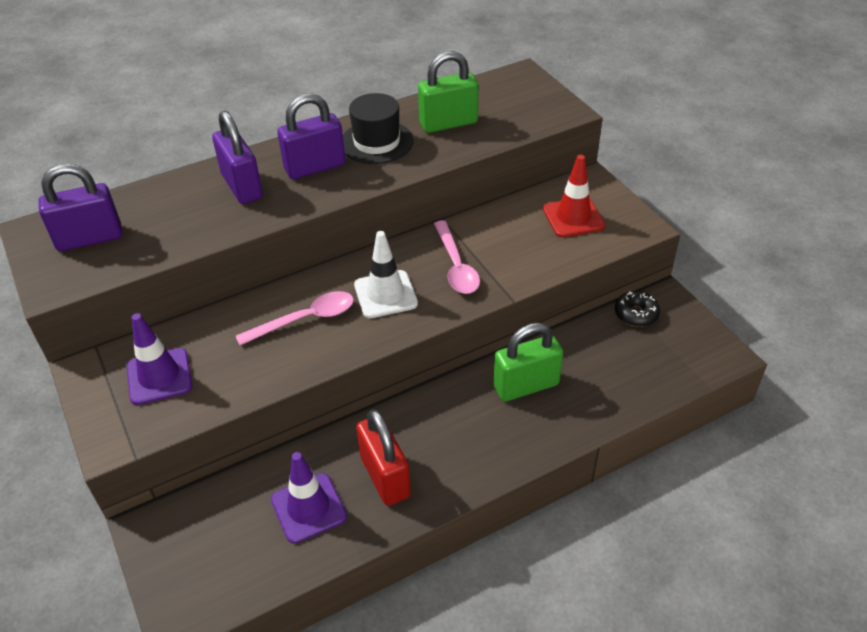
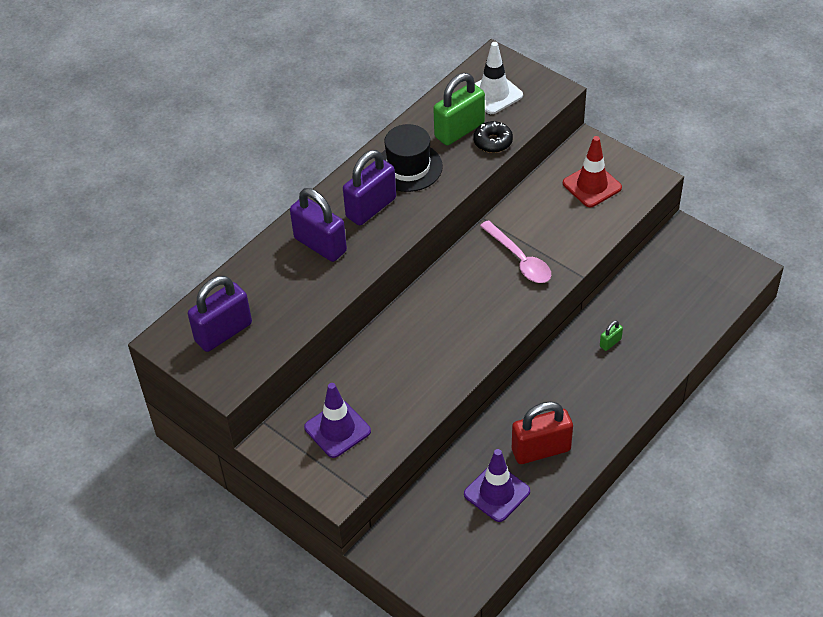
camera: 20 degrees left, 5 degrees up
pink spoon [236,291,354,346] -> none
white traffic cone [354,231,418,318] -> white traffic cone moved to [475,42,523,114]
red padlock [356,409,411,506] -> red padlock turned 60 degrees counterclockwise [512,402,573,464]
green padlock [494,323,563,401] -> green padlock [600,320,623,351], size x0.44
black donut [615,291,660,327] -> black donut moved to [473,121,513,153]

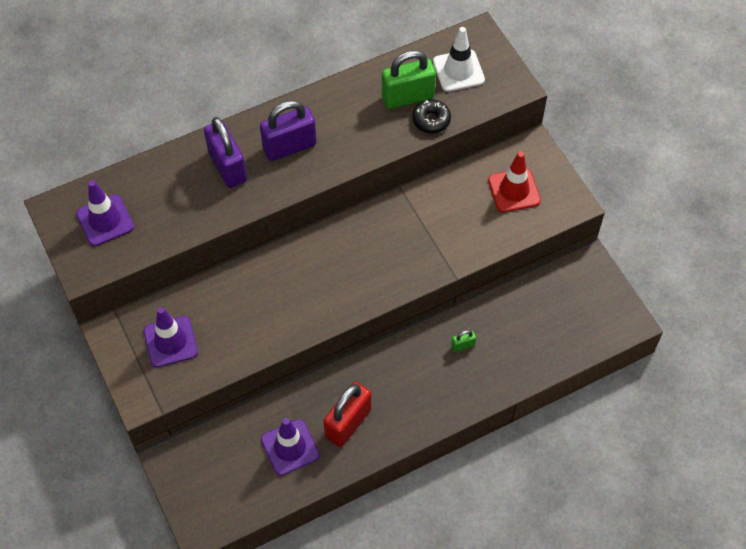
camera: 20 degrees right, 10 degrees up
purple padlock [188,276,252,352] -> purple traffic cone [76,180,134,246]
black hat [381,124,443,192] -> none
pink spoon [480,220,551,283] -> none
red padlock [512,402,573,464] -> red padlock turned 60 degrees counterclockwise [324,382,371,447]

